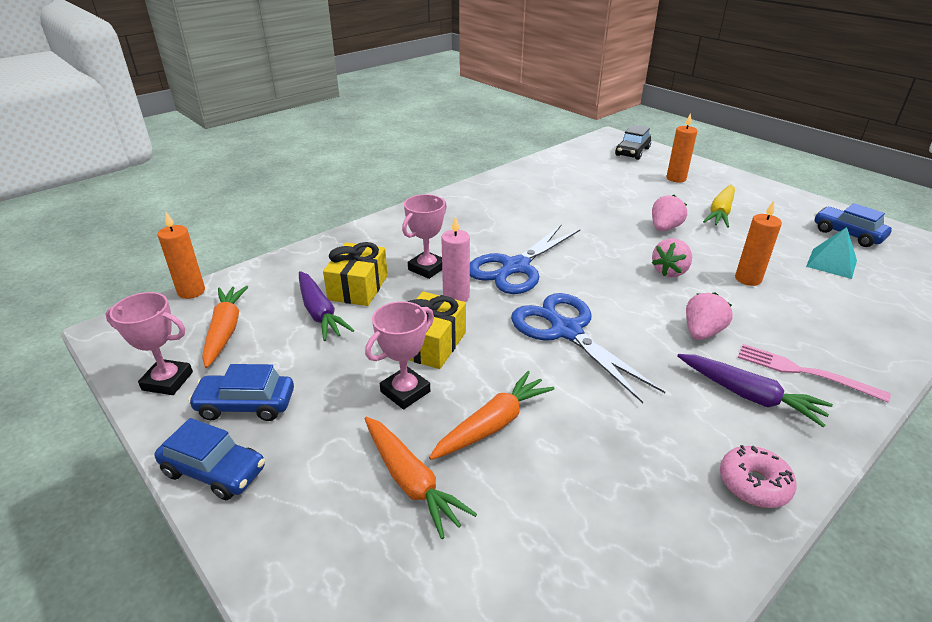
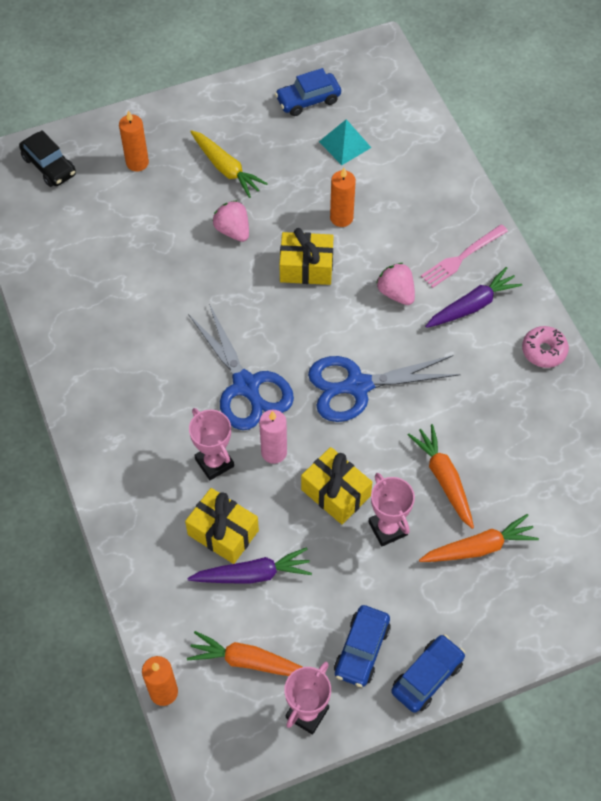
camera: 70 degrees left, 25 degrees up
pink strawberry [652,238,692,277] -> yellow gift [279,228,334,285]

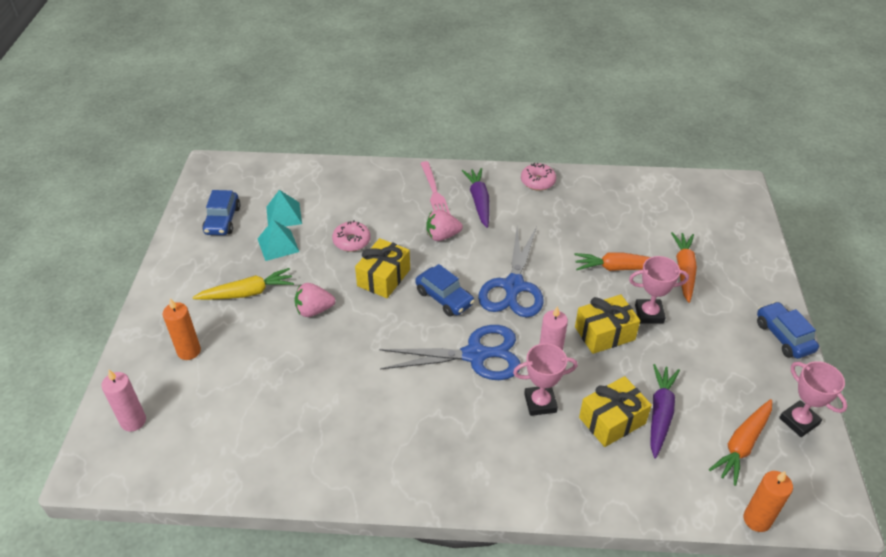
camera: 65 degrees left, 15 degrees down
black car [19,130,76,187] -> pink candle [101,370,146,431]
orange candle [330,168,356,227] -> pink donut [332,220,371,252]
blue car [334,605,391,687] -> blue car moved to [415,264,475,317]
none -> turquoise pyramid [257,220,299,261]

